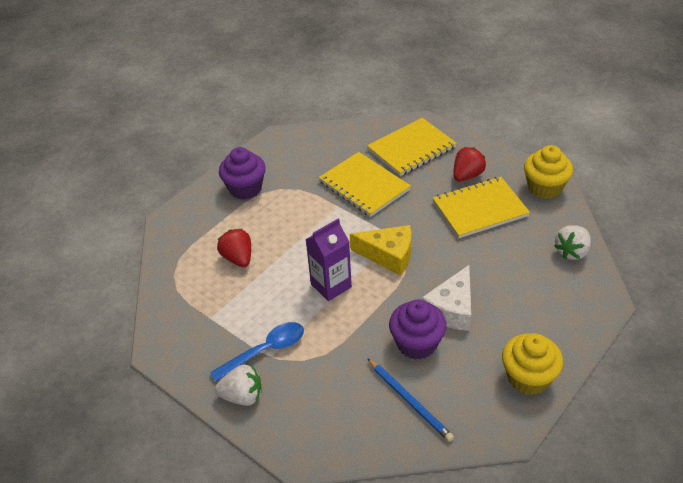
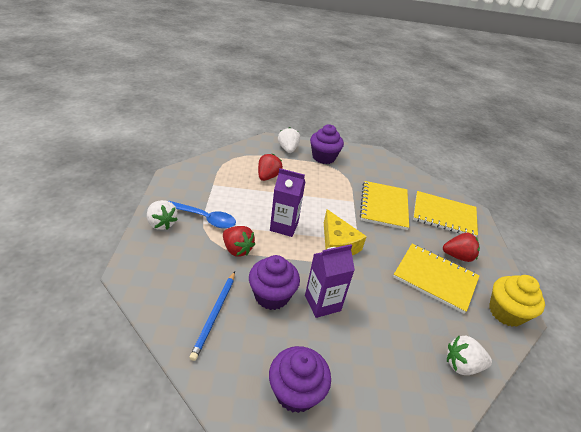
camera: 45 degrees right, 5 degrees down
white cheese [422,265,471,331] -> purple carton [305,244,355,318]
yellow cupcake [502,333,563,395] -> purple cupcake [269,346,331,413]
none -> red strawberry [223,226,255,257]
none -> white strawberry [278,127,300,153]

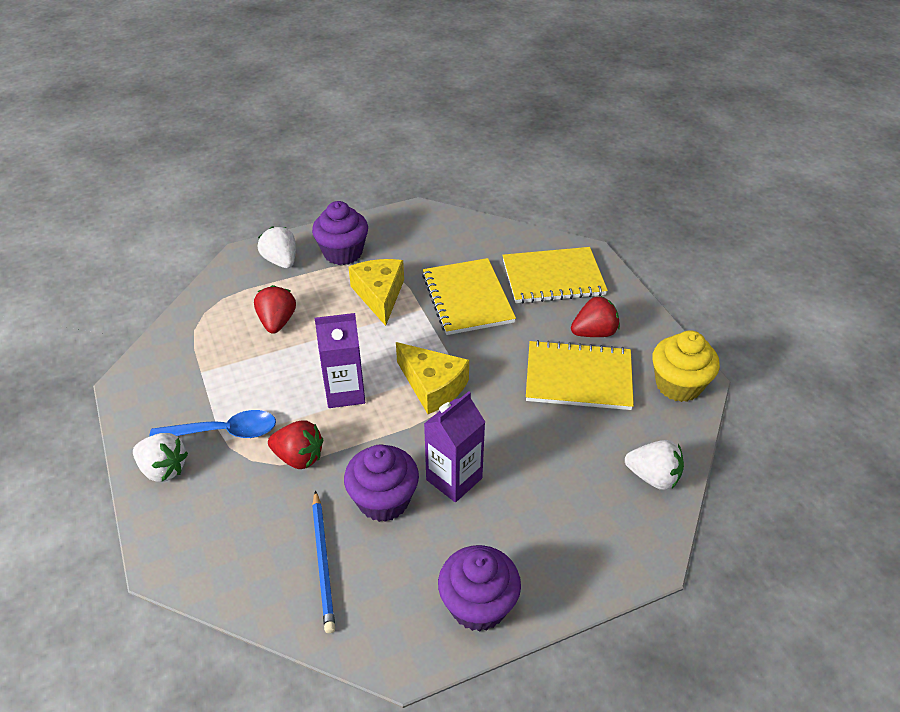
camera: 20 degrees left, 5 degrees up
white strawberry [447,336,492,375] -> white strawberry turned 135 degrees counterclockwise [625,440,684,490]
none -> yellow cheese [349,259,404,326]

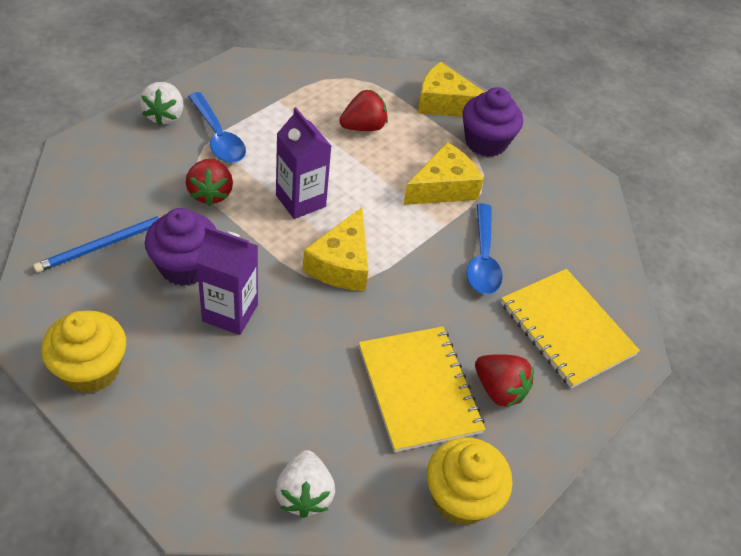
camera: 60 degrees right, 5 degrees up
white strawberry [258,226,296,268] -> yellow cheese [418,62,484,117]
yellow notebook [422,258,516,335] -> blue spoon [466,203,503,294]
purple cupcake [438,545,521,632] -> yellow cupcake [41,310,126,393]

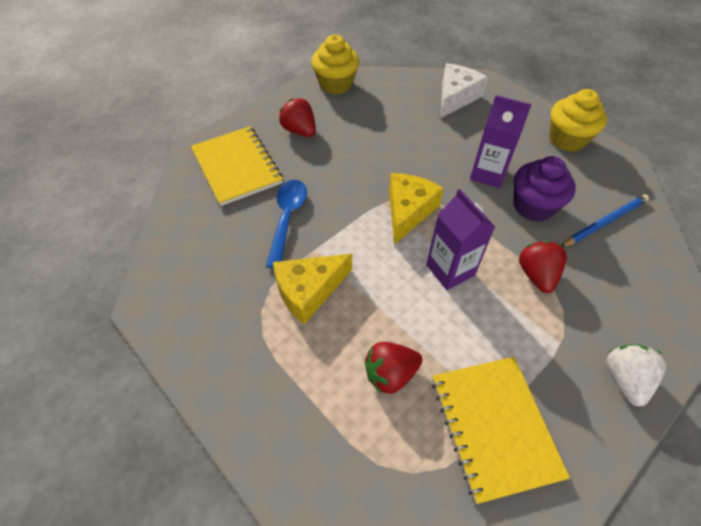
camera: 170 degrees left, 5 degrees up
blue spoon [188,92,246,163] -> none
white strawberry [275,450,335,518] -> none
yellow notebook [359,326,485,453] -> yellow notebook moved to [432,357,570,504]
yellow cheese [418,62,484,117] -> none
purple cupcake [463,87,523,157] -> none
none -> white cheese [441,63,488,118]

